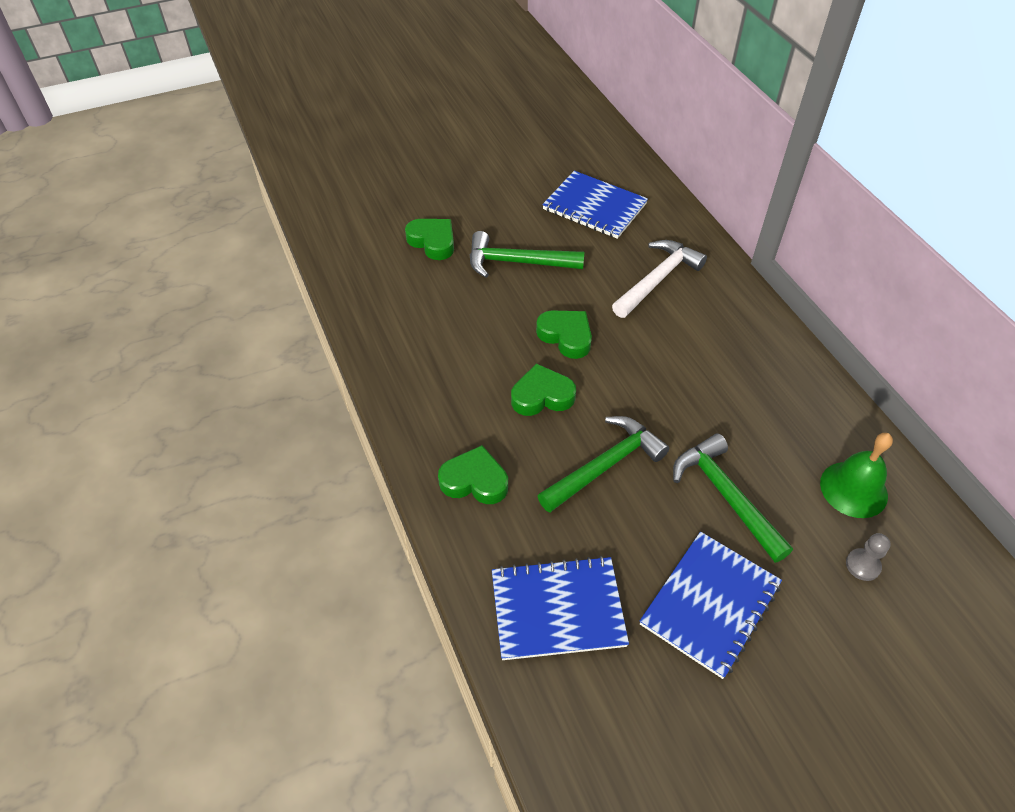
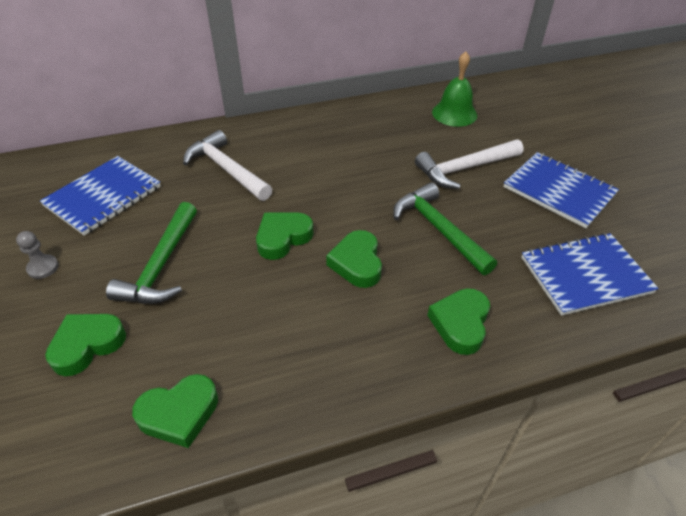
camera: 85 degrees left, 5 degrees down
blue notebook [492,556,629,660] -> blue notebook turned 75 degrees clockwise [521,233,659,316]
green hammer [673,433,793,563] -> white hammer [415,139,524,189]
grey pawn [846,533,891,581] -> grey pawn moved to [16,231,59,279]
none -> green heart [132,374,218,448]

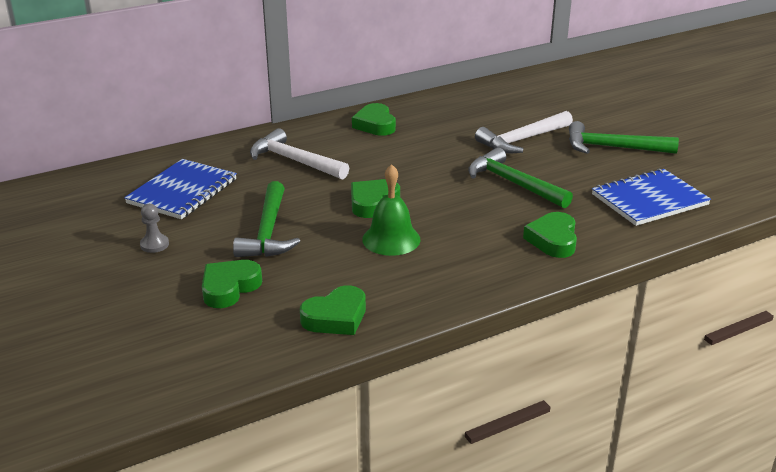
camera: 10 degrees left, 15 degrees down
green heart [326,230,382,288] -> green heart moved to [352,103,396,136]
green bell [432,51,477,127] -> green bell moved to [362,164,421,256]
blue notebook [503,152,619,228] -> green hammer [569,121,679,154]

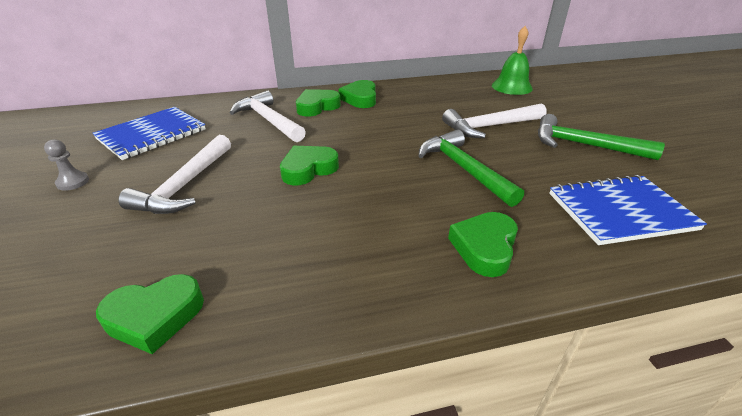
camera: 15 degrees right, 5 degrees up
green heart [202,260,262,308] -> green heart moved to [296,89,341,117]
green hammer [233,181,300,257] -> white hammer [118,135,231,214]
green bell [362,164,421,256] -> green bell moved to [492,26,533,95]

